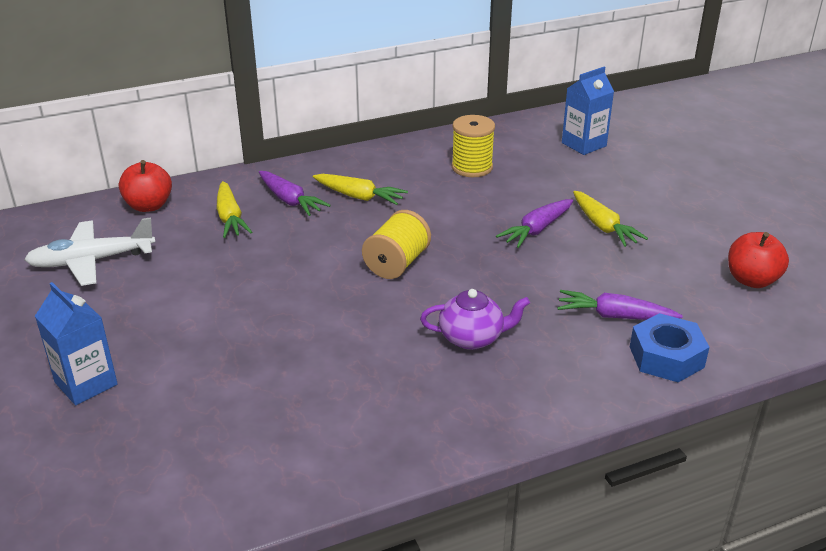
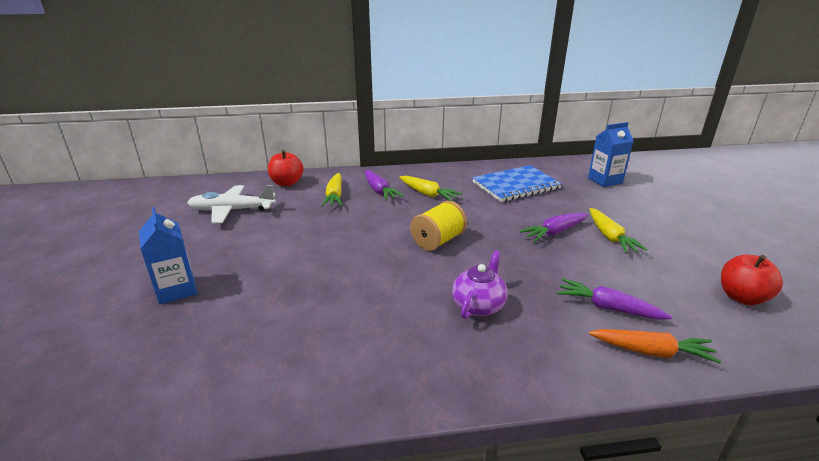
camera: 15 degrees right, 5 degrees down
purple teapot [420,289,530,350] -> purple teapot turned 75 degrees counterclockwise [452,250,507,319]
yellow spool [451,115,495,177] -> blue notebook [472,165,562,202]
blue nut [630,313,710,383] -> orange carrot [589,329,721,363]

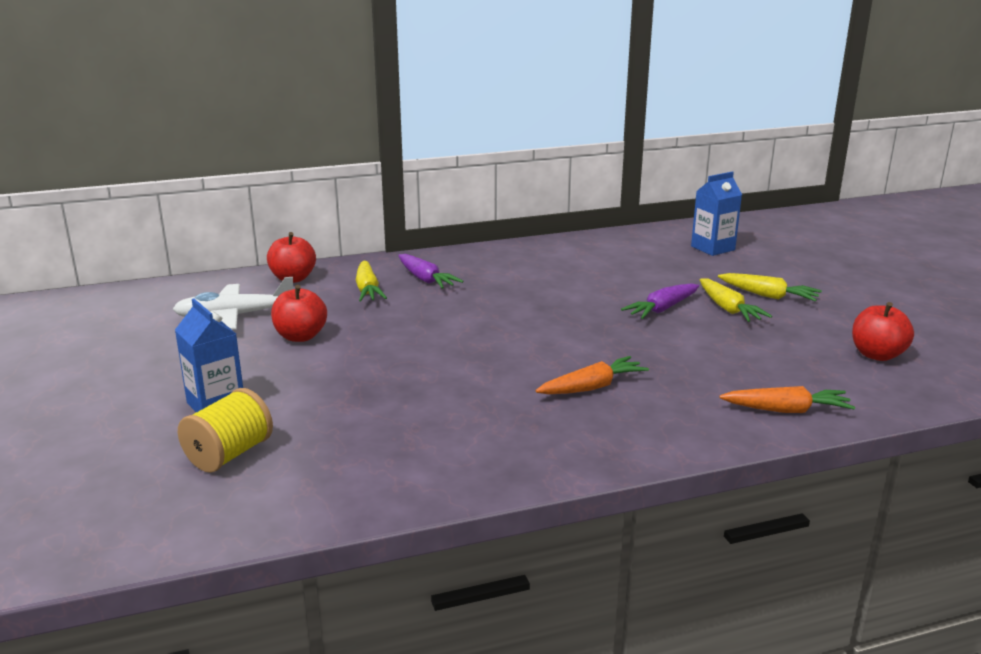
camera: 10 degrees left, 5 degrees down
yellow carrot [399,176,463,201] -> yellow carrot moved to [718,273,822,302]
yellow spool [411,201,467,251] -> yellow spool moved to [178,388,273,473]
purple teapot [452,250,507,319] -> orange carrot [535,356,649,394]
blue notebook [472,165,562,202] -> none
purple carrot [557,278,672,319] -> none
none -> red apple [271,285,327,342]

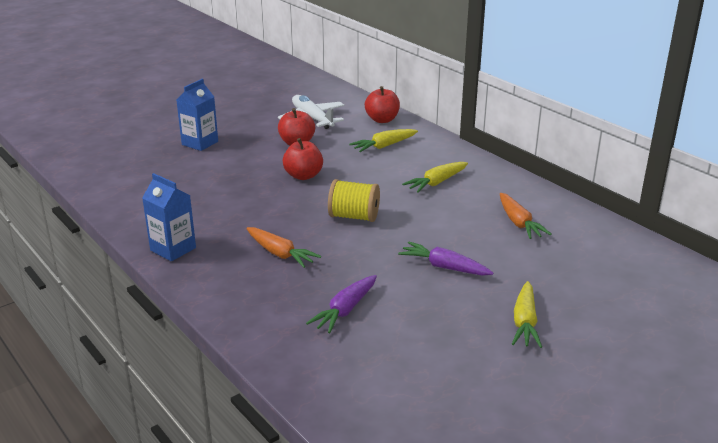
camera: 70 degrees right, 5 degrees up
yellow spool [178,388,273,473] -> yellow spool moved to [328,179,380,222]
purple carrot [398,254,463,289] -> purple carrot moved to [306,275,377,333]
blue carton [691,171,742,256] -> blue carton moved to [142,173,196,261]
yellow carrot [700,278,772,322] -> yellow carrot moved to [402,162,468,193]
orange carrot [719,386,855,413] -> orange carrot moved to [500,193,552,239]
red apple [852,302,914,361] -> red apple moved to [283,138,323,180]

